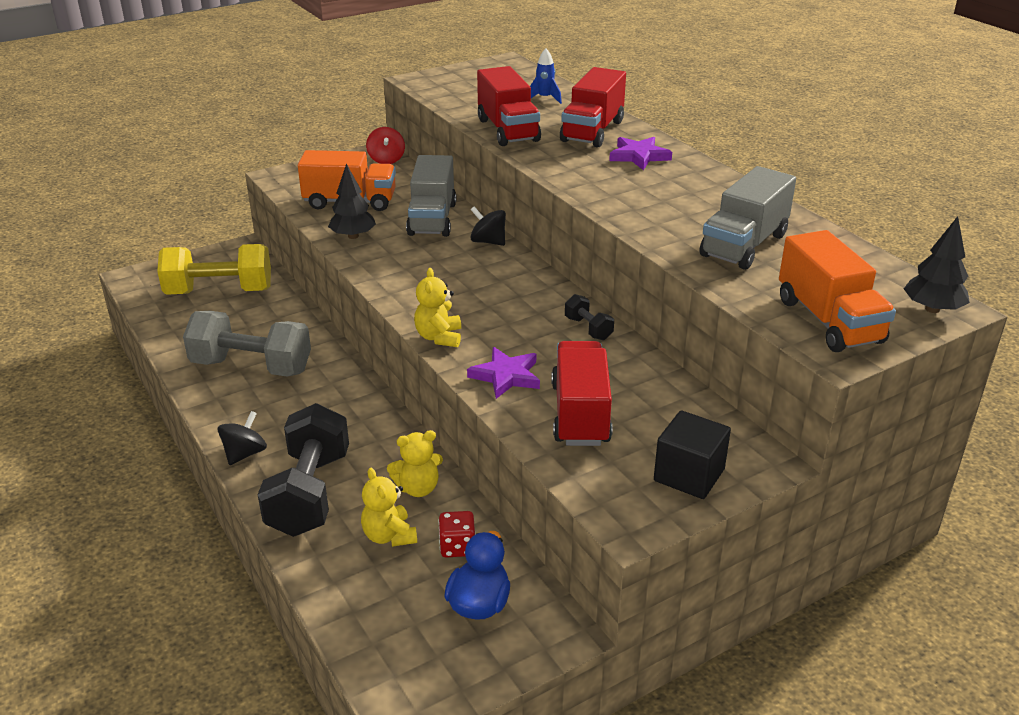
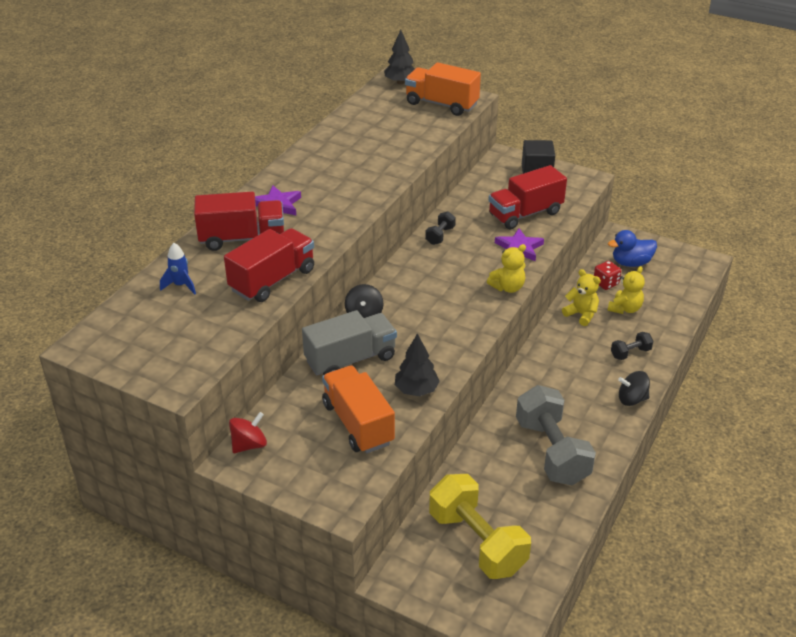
camera: 120 degrees left, 5 degrees up
black dumbbell [258,403,349,537] -> black dumbbell [611,332,653,360], size x0.44
grey truck [700,166,796,270] -> none
orange truck [779,230,896,352] -> orange truck turned 105 degrees counterclockwise [405,62,481,116]

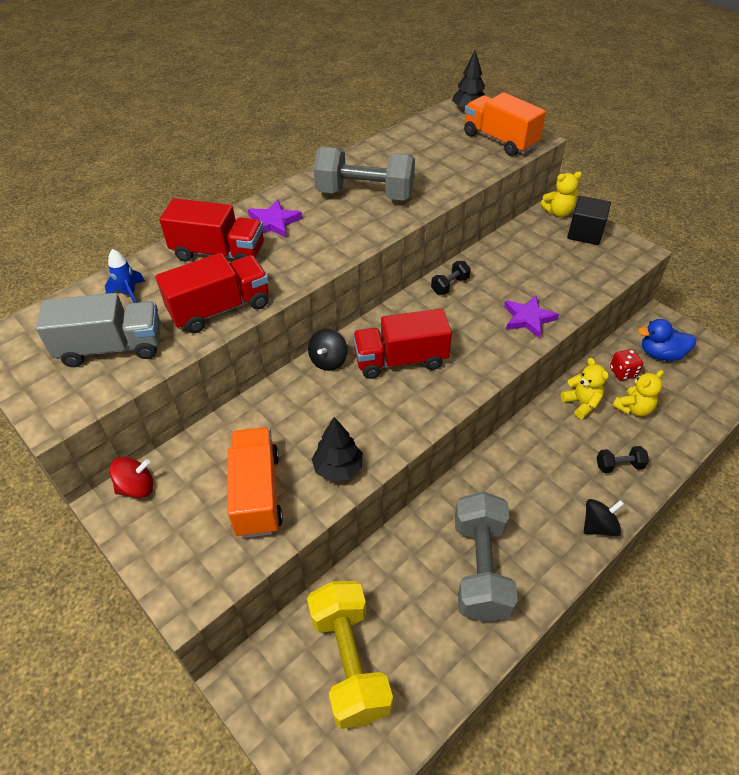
camera: 20 degrees right, 10 degrees up
grey truck [302,310,397,375] -> grey truck moved to [36,293,161,367]
yellow teddy bear [487,244,526,293] -> yellow teddy bear moved to [540,172,582,217]
red truck [488,165,567,229] -> red truck moved to [353,309,452,379]
black spinning top [618,371,650,406] -> black spinning top turned 135 degrees clockwise [584,499,624,536]
none -> grey dumbbell [313,147,415,201]

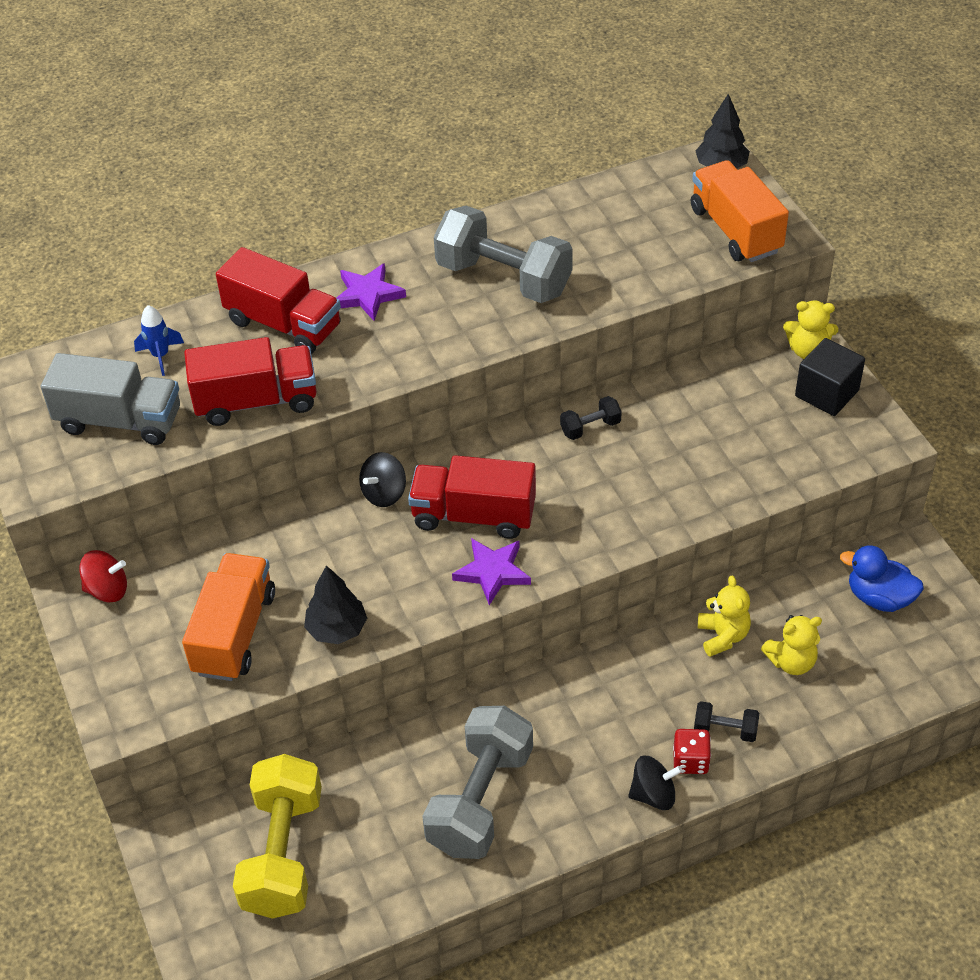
camera: 20 degrees right, 0 degrees up
purple star [504,296,559,338] -> purple star moved to [452,538,531,605]
red dice [610,349,643,381] -> red dice moved to [673,729,711,774]

